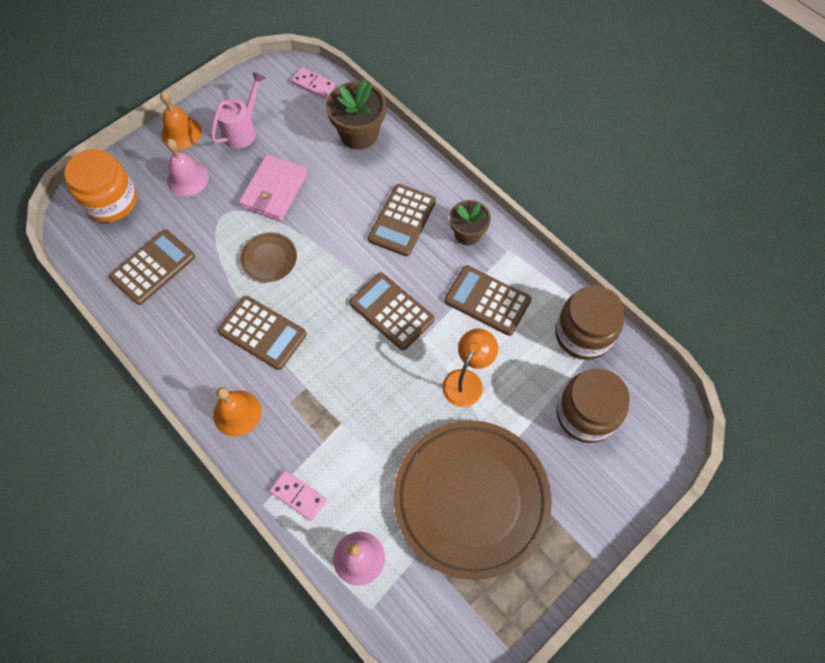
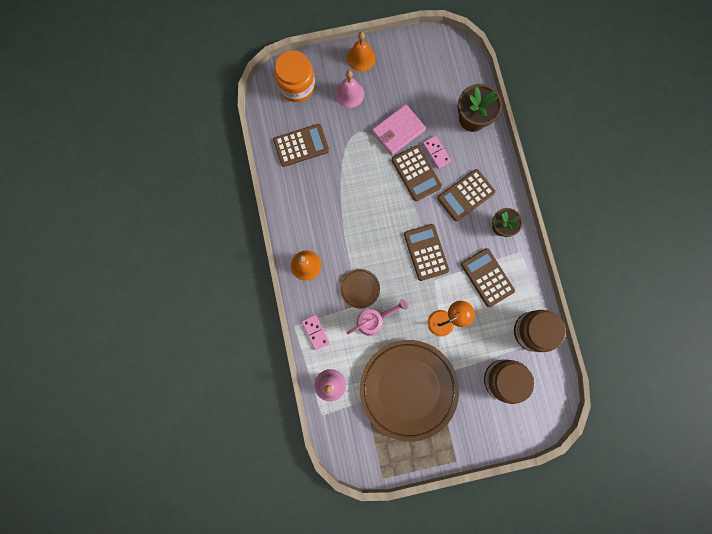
camera: 30 degrees right, 15 degrees up
pink watering can [211,71,266,149] -> pink watering can moved to [347,299,408,336]
brown calculator [218,296,307,370] -> brown calculator moved to [392,145,442,201]
brown plate [240,232,297,283] -> brown plate moved to [340,269,380,309]
pink domino [291,67,336,99] -> pink domino moved to [423,136,451,169]

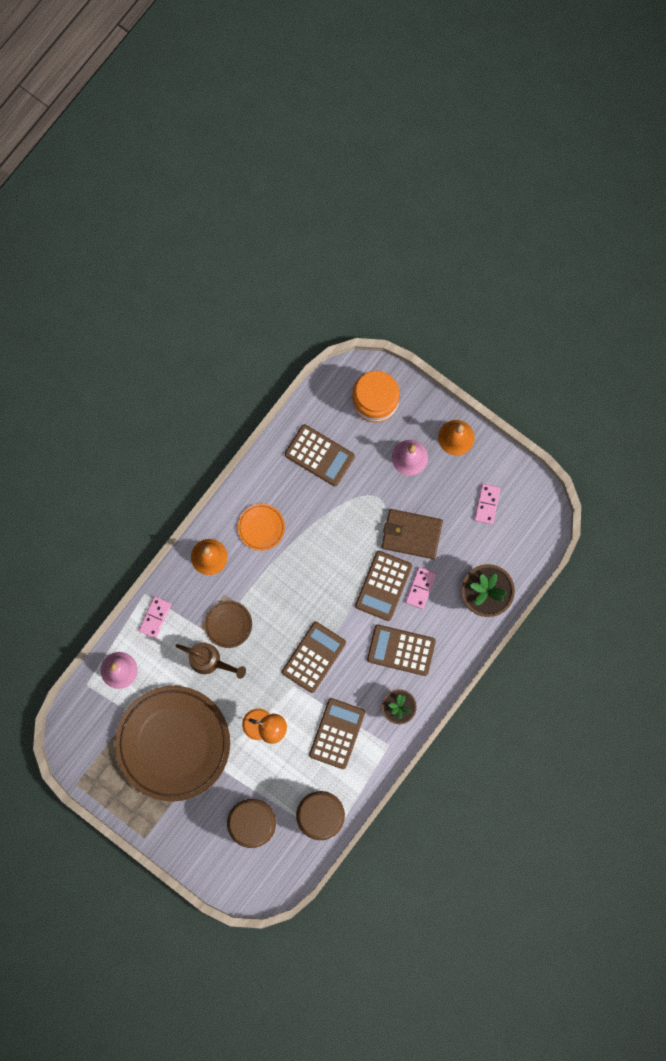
camera: 50 degrees right, 0 degrees up
pink watering can [347,299,408,336] -> brown watering can [175,642,246,679]
pink wallet [372,104,426,155] -> brown wallet [382,509,443,559]
none -> orange plate [238,504,285,551]
none -> pink domino [474,484,501,524]

